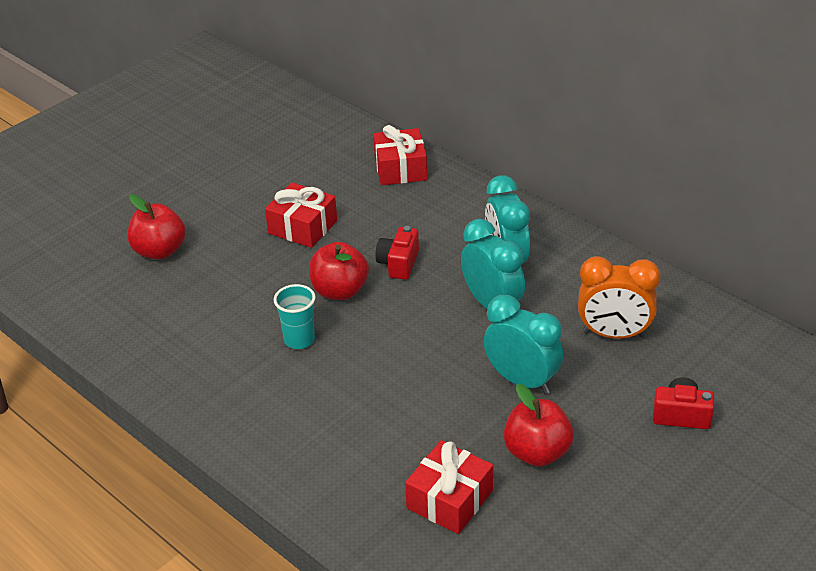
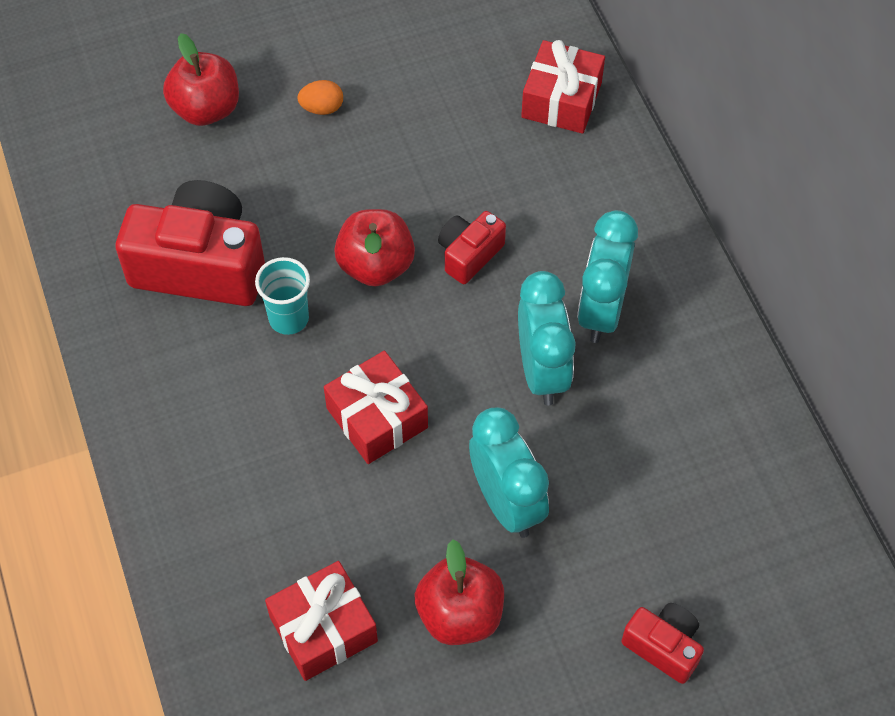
camera: 25 degrees right, 20 degrees up
red gift [265,183,337,248] -> red gift moved to [324,351,428,464]
orange clock [578,256,661,339] -> none
none -> red camera [116,180,265,306]
none -> orange egg [297,80,343,115]

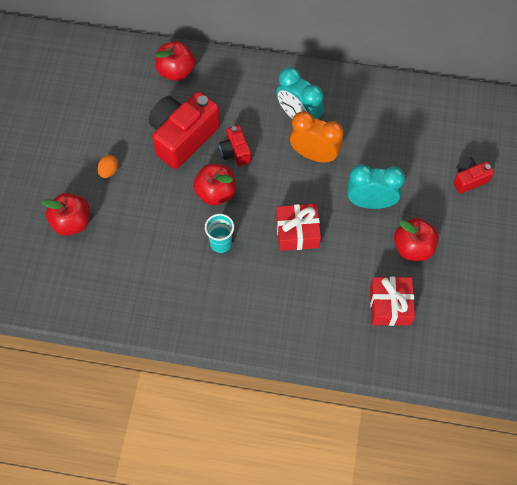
camera: 60 degrees left, 5 degrees up
red camera [116,180,265,306] -> red camera moved to [149,92,220,169]
turquoise clock [518,271,576,405] -> orange clock [290,111,344,163]
red gift [521,40,605,134] -> red apple [155,41,195,81]

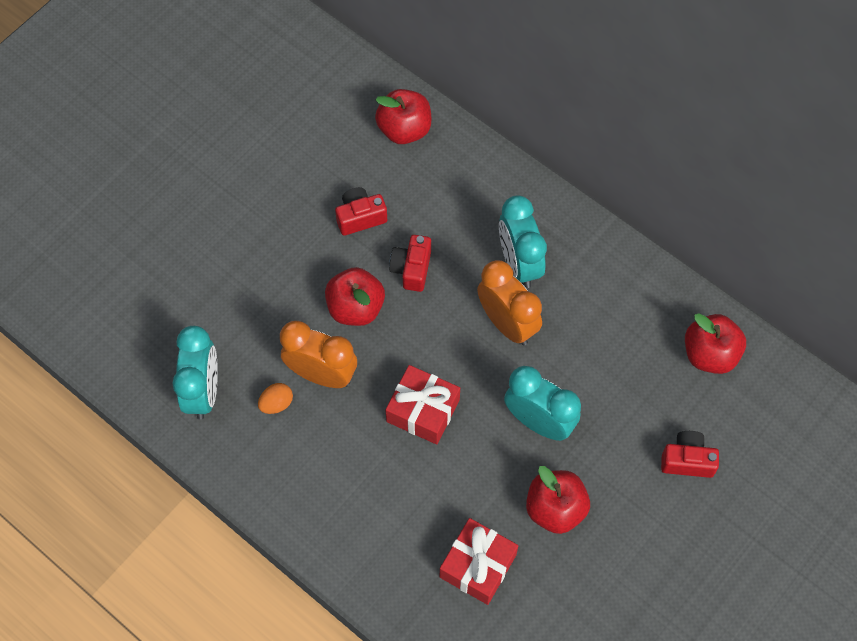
camera: 30 degrees right, 0 degrees up
red apple [42,193,90,236] -> red apple moved to [685,313,746,374]
orange egg [97,155,118,178] -> orange egg moved to [258,383,293,414]
red camera [149,92,220,169] -> red camera [335,187,387,236], size x0.51
turquoise cup [205,214,234,253] -> orange clock [280,321,357,388]
none -> turquoise clock [173,326,218,420]

